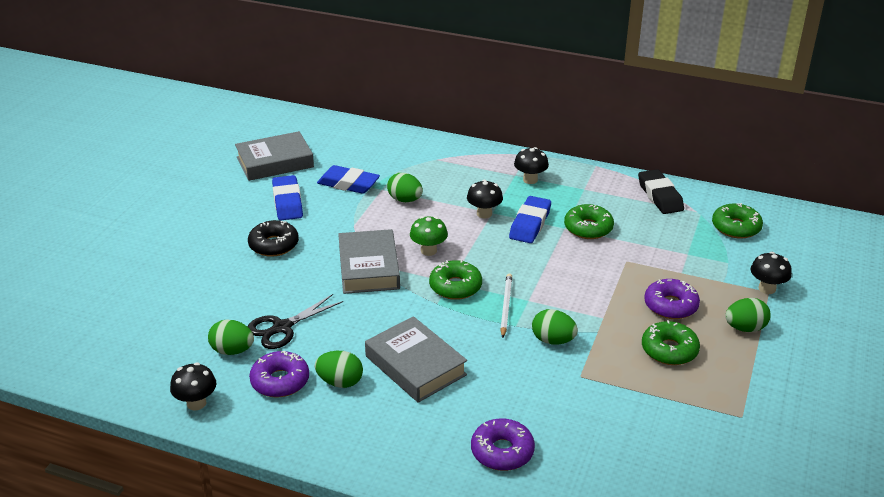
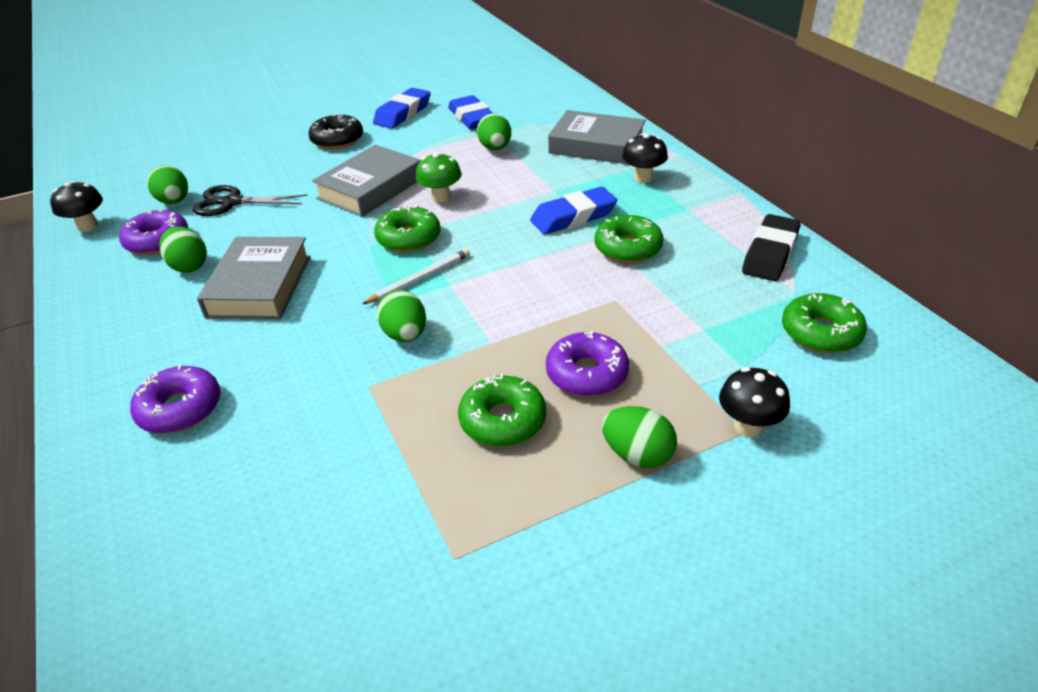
camera: 45 degrees right, 5 degrees up
grey book [235,131,314,181] -> grey book moved to [548,110,646,165]
black mushroom [467,180,503,219] -> none

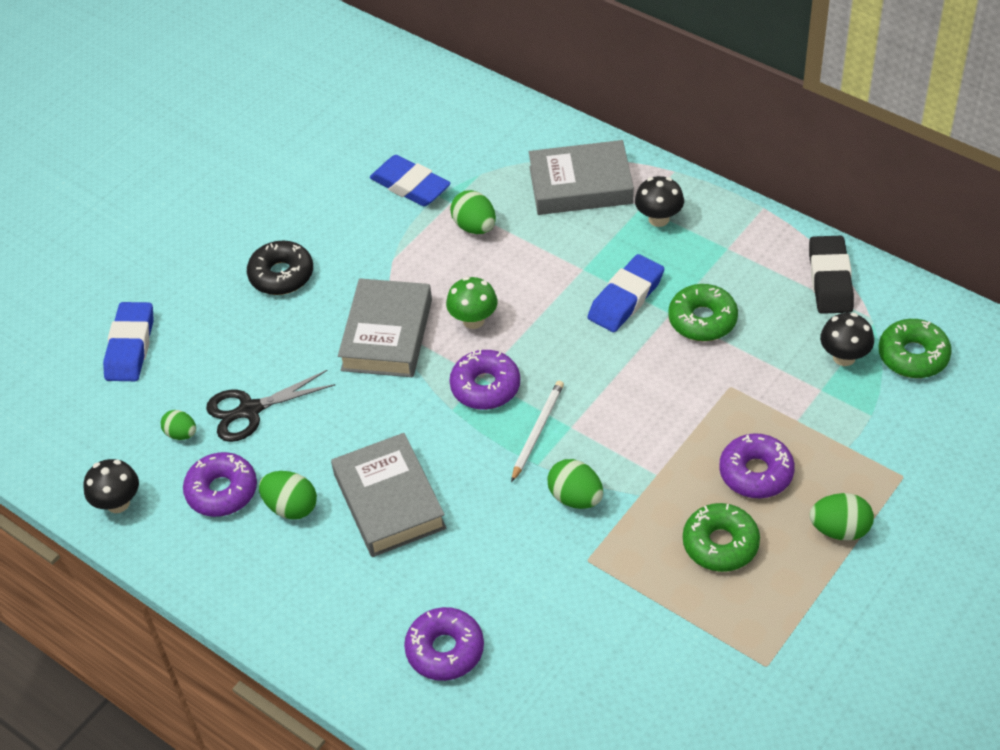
camera: 25 degrees left, 10 degrees up
green egg [147,165,188,204] -> green egg [161,410,196,440], size x0.66
blue eraser [373,88,431,129] -> blue eraser moved to [103,302,154,381]
green donut [374,205,441,253] -> purple donut [449,349,520,410]
black mushroom [719,367,790,437] -> black mushroom moved to [820,313,874,366]

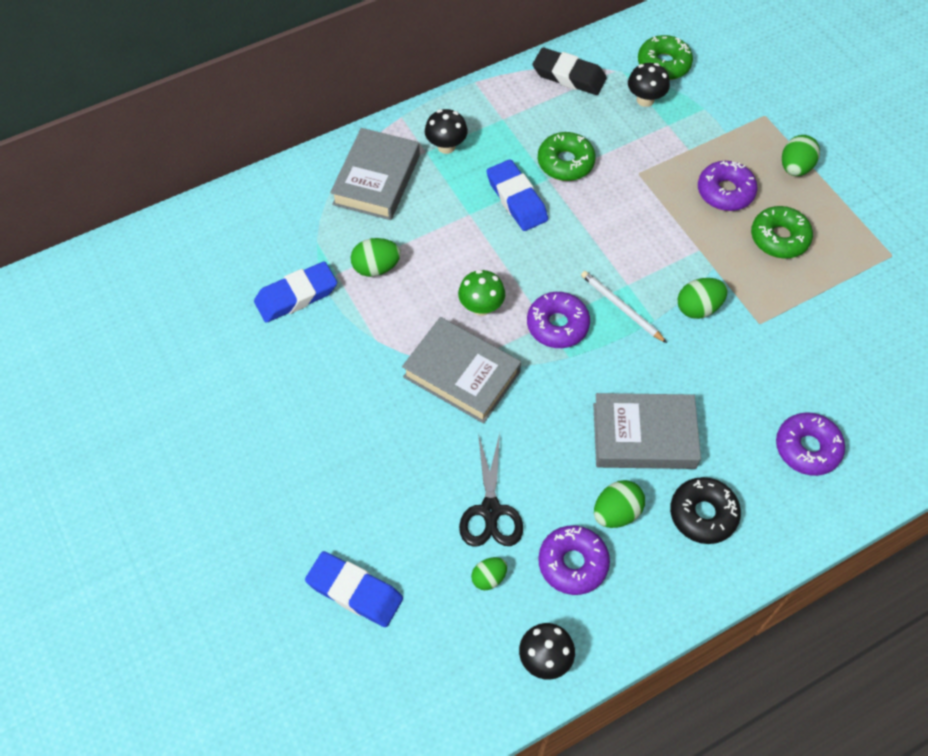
camera: 70 degrees left, 10 degrees up
black donut [247,241,313,295] -> black donut moved to [670,477,741,544]

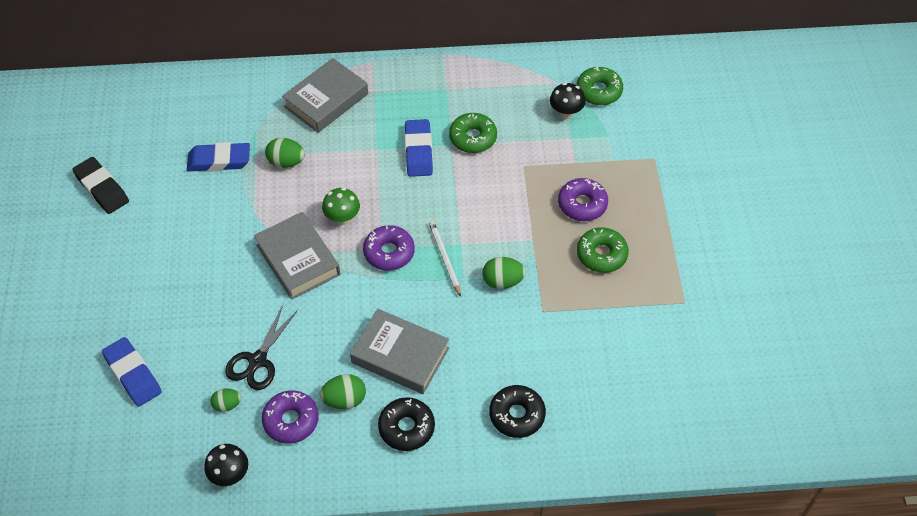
camera: 25 degrees right, 5 degrees down
black mushroom [425,109,468,154] -> none
black eraser [533,47,607,95] -> black eraser moved to [72,157,129,214]
purple donut [776,412,845,476] -> black donut [489,385,546,438]
green egg [782,135,820,176] -> none

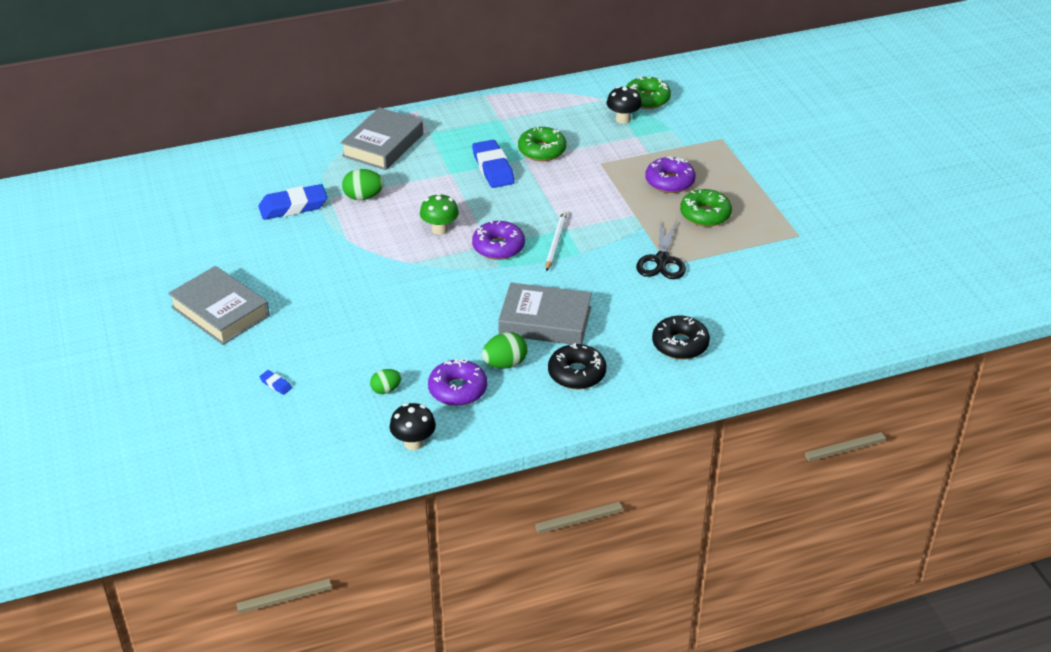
camera: 15 degrees left, 15 degrees down
black eraser [72,157,129,214] -> none
blue eraser [102,337,162,407] -> blue eraser [259,370,292,395], size x0.44
black scissors [225,305,298,390] -> black scissors moved to [636,220,686,279]
grey book [254,212,340,300] -> grey book moved to [168,266,270,345]
white pencil [429,221,461,297] -> white pencil turned 45 degrees clockwise [546,211,567,271]
green egg [482,257,526,289] -> none

